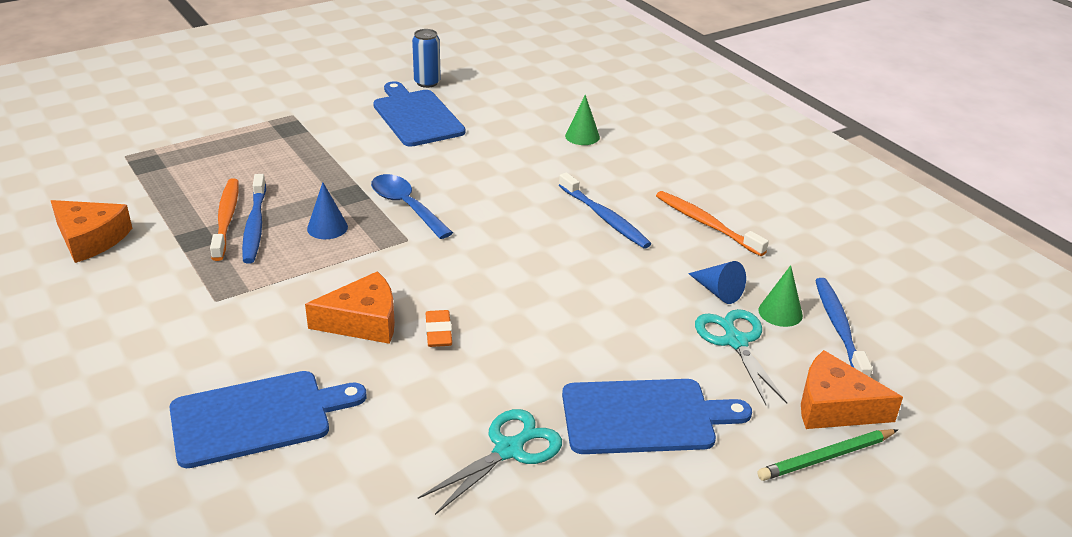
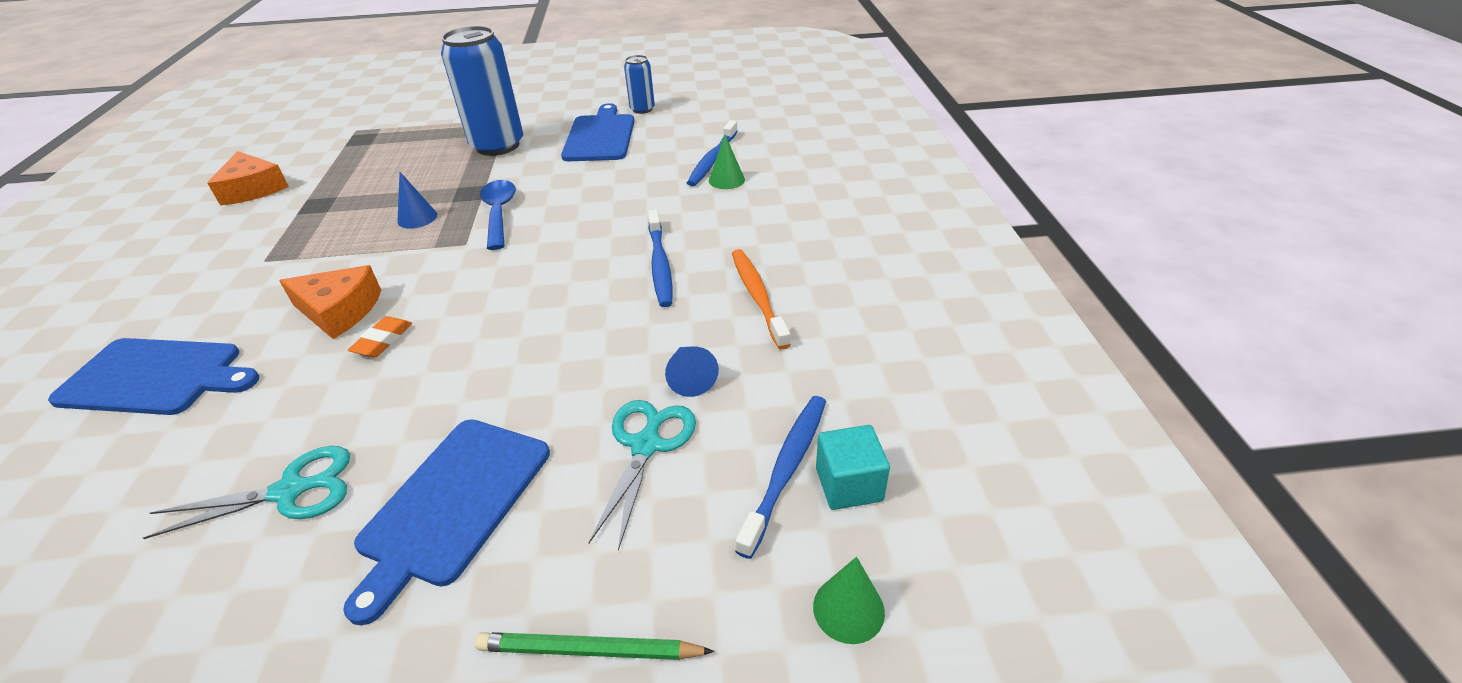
camera: 30 degrees right, 5 degrees up
orange toothbrush [210,179,238,261] -> none
blue toothbrush [242,174,266,264] -> blue toothbrush moved to [687,120,738,186]
blue cutting board [562,379,752,454] -> blue cutting board turned 90 degrees clockwise [343,419,550,625]
green cone [758,265,803,327] -> green cone moved to [813,557,885,644]
orange cheese [801,350,903,429] -> none
none -> blue can [441,26,523,156]
none -> turquoise cube [816,425,890,510]

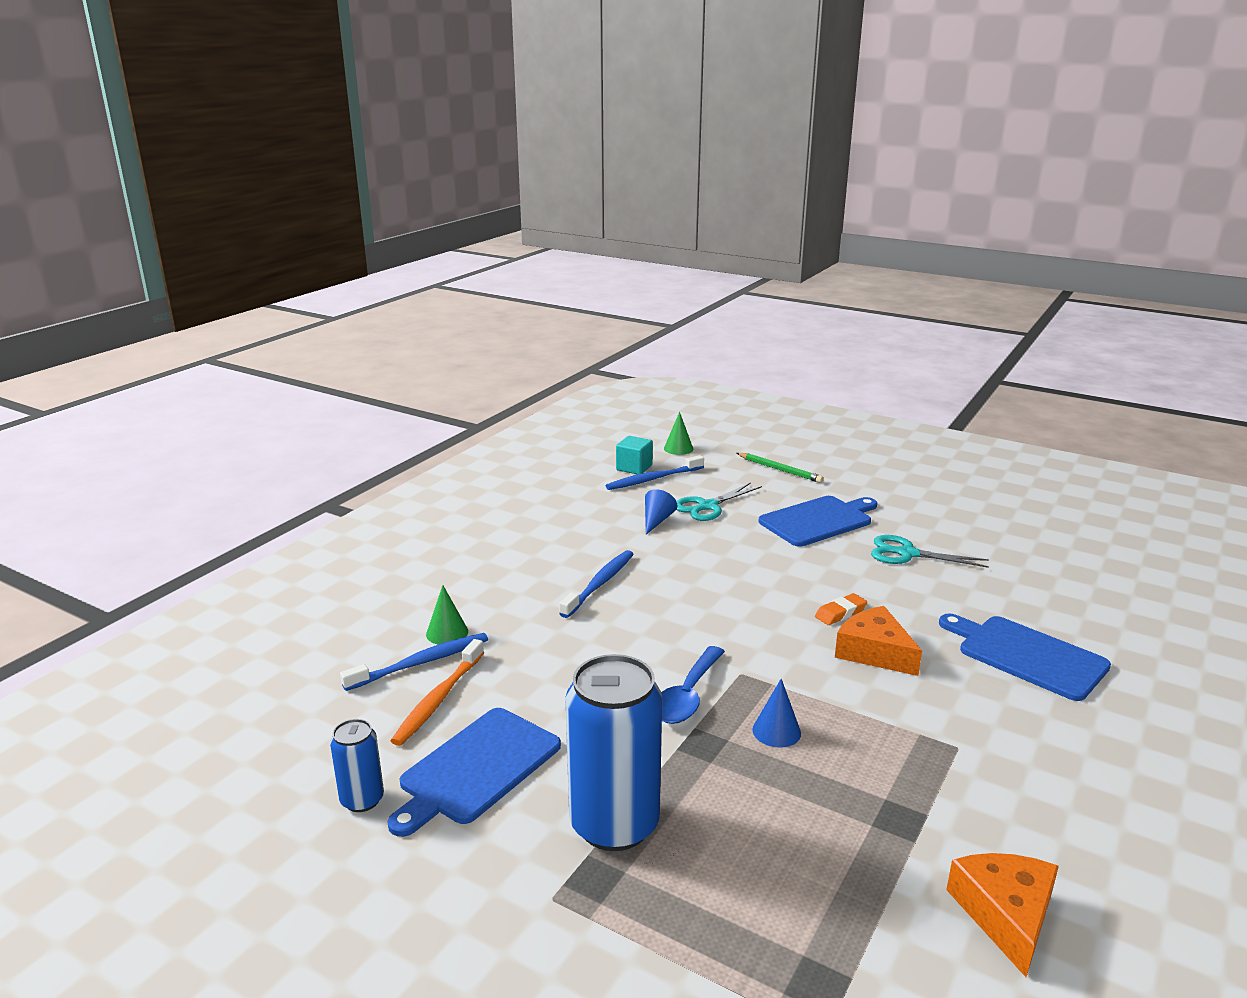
camera: 145 degrees left, 15 degrees down
orange toothbrush [732,249,791,350] -> orange toothbrush moved to [391,639,484,746]

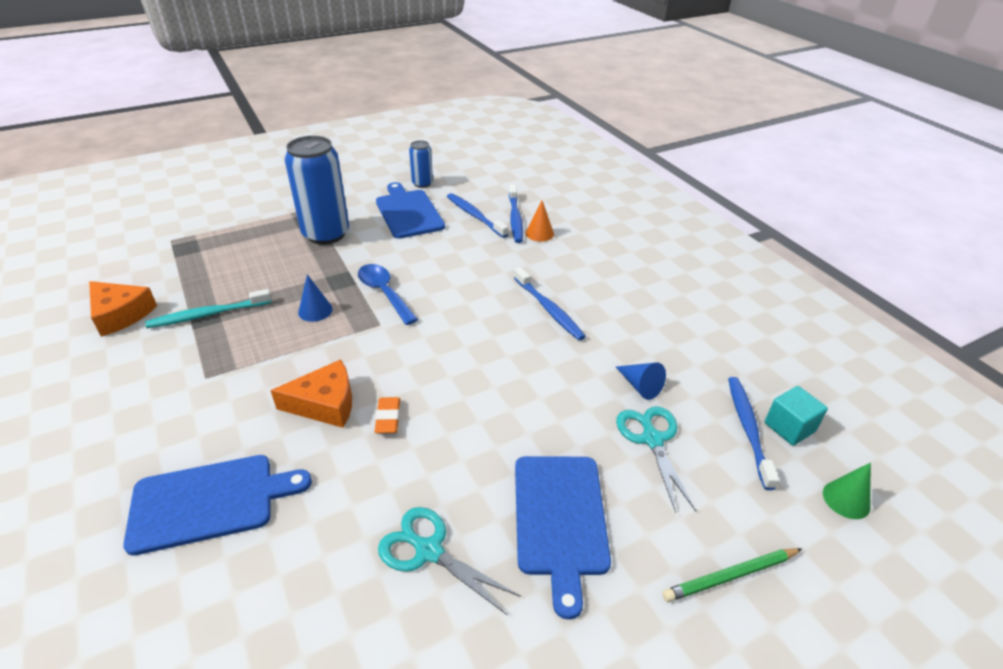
camera: 120 degrees right, 15 degrees up
orange toothbrush [391,639,484,746] -> blue toothbrush [447,193,509,238]
green cone [426,585,468,644] -> orange cone [526,201,554,241]
turquoise scissors [871,535,989,568] -> turquoise scissors turned 105 degrees counterclockwise [378,507,521,616]
none -> turquoise toothbrush [145,289,272,328]

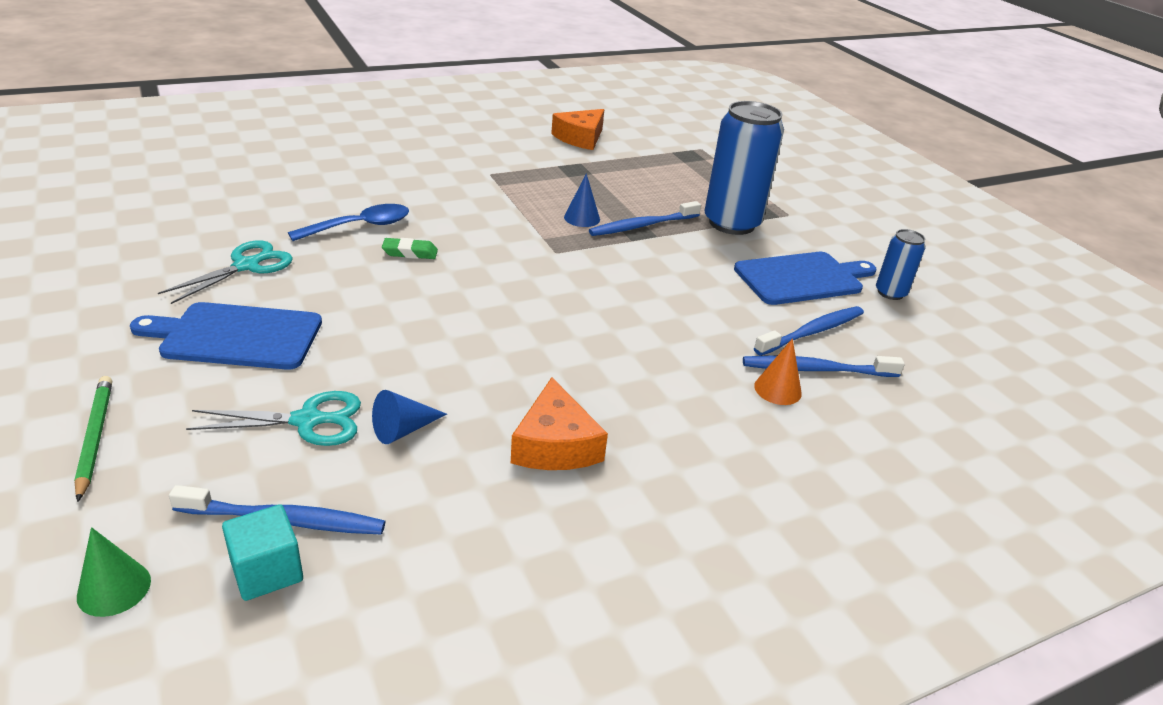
camera: 90 degrees right, 5 degrees down
blue cutting board [123,455,312,556] -> none
turquoise toothbrush [145,289,272,328] -> none
orange cheese [270,359,352,428] -> orange cheese moved to [511,377,608,470]
blue spoon [358,264,418,325] -> blue spoon moved to [288,204,409,241]
orange eraser [374,397,400,433] -> green eraser [382,238,438,259]
blue toothbrush [514,267,586,341] -> blue toothbrush moved to [589,201,701,236]

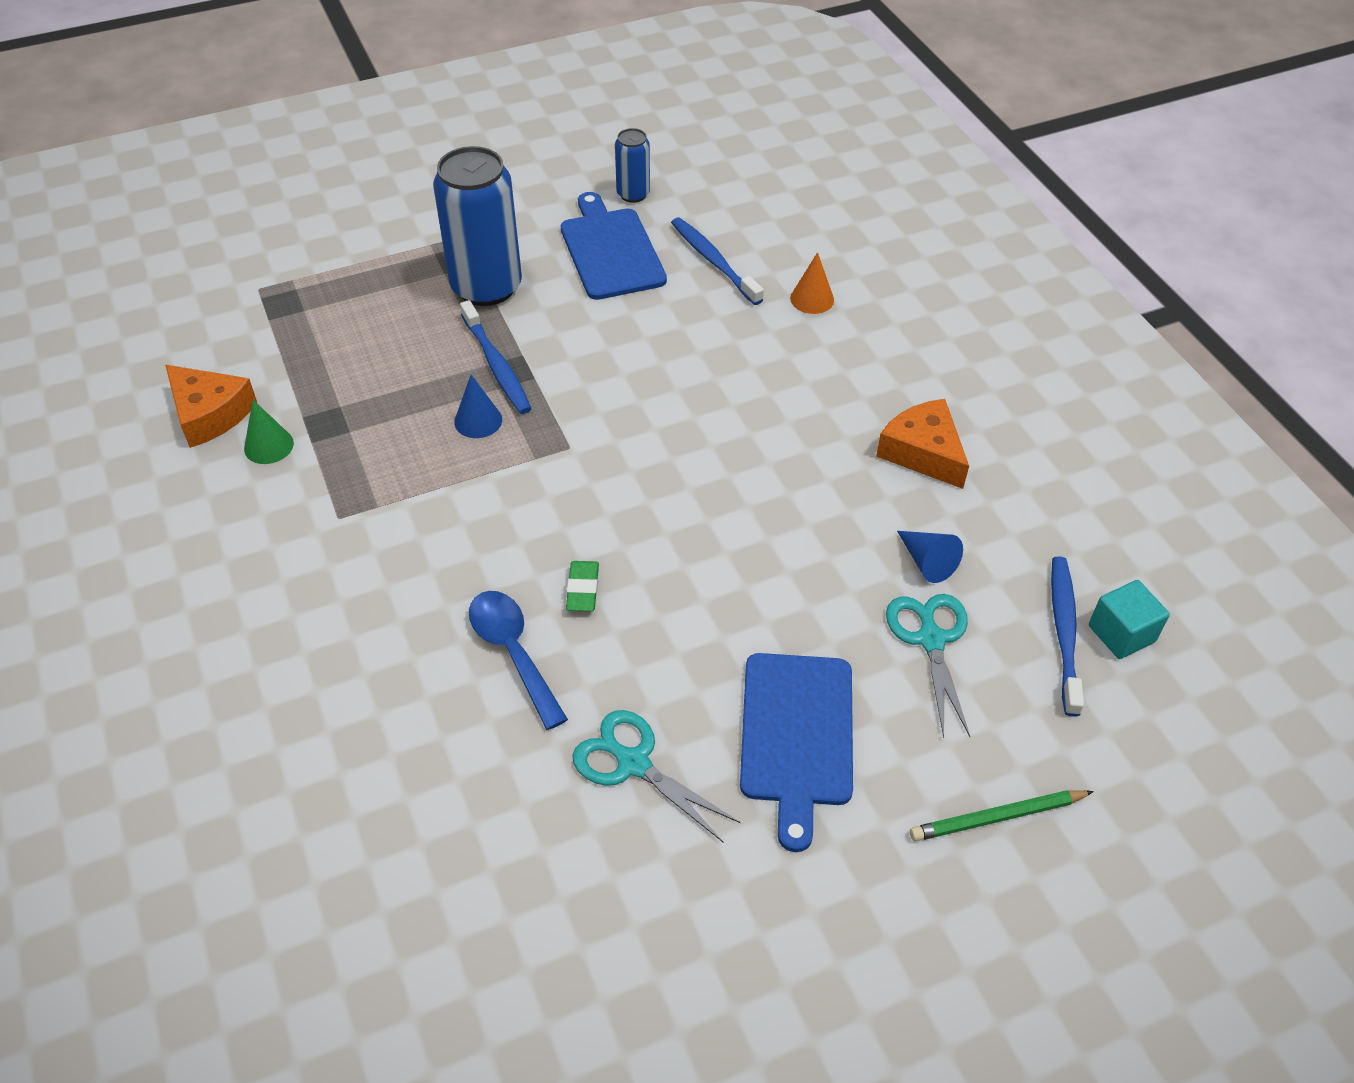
camera: 85 degrees left, 15 degrees up
green cone [77,527,151,617] -> green cone moved to [244,400,294,464]
orange cheese [511,377,608,470] -> orange cheese turned 120 degrees counterclockwise [876,399,969,489]
blue toothbrush [743,355,905,377] -> none

